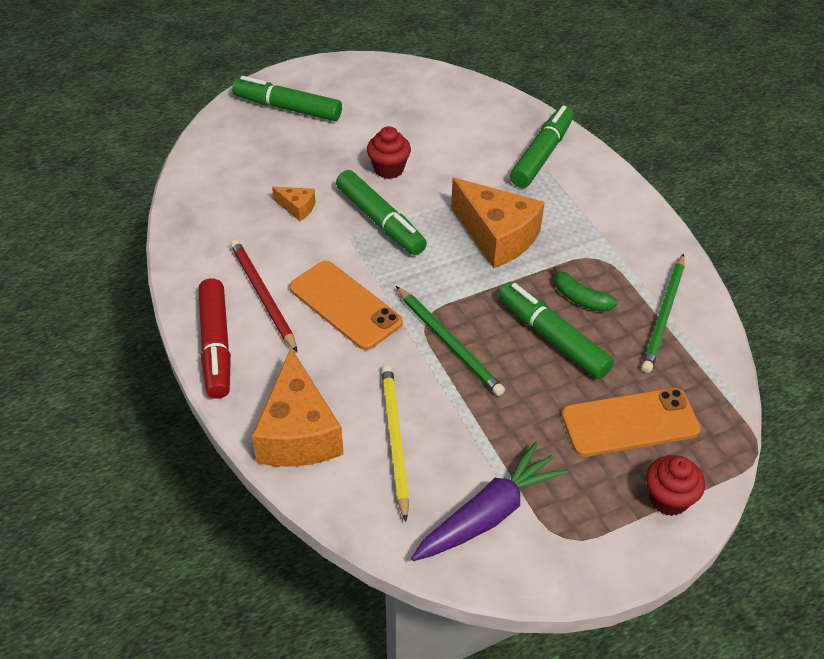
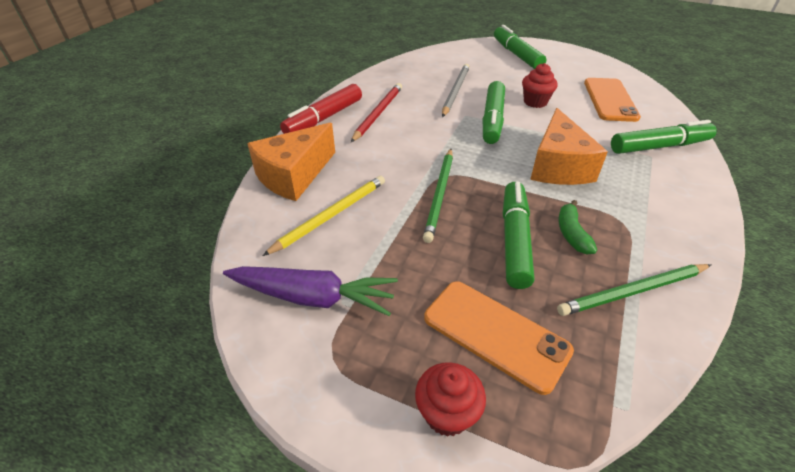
camera: 50 degrees right, 5 degrees down
orange cheese [272,187,316,221] -> grey pencil [442,64,470,117]
orange phone [289,261,403,350] -> orange phone moved to [584,78,641,122]

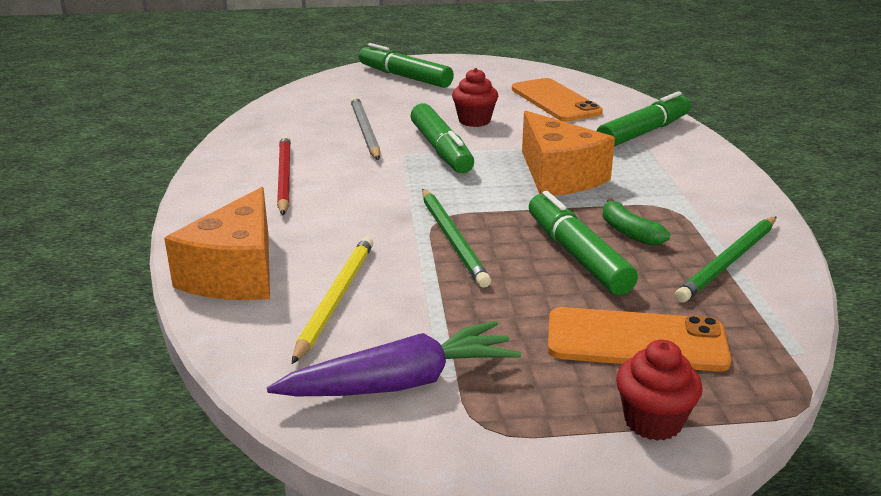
camera: 30 degrees left, 15 degrees down
red marker [280,84,362,134] -> none

